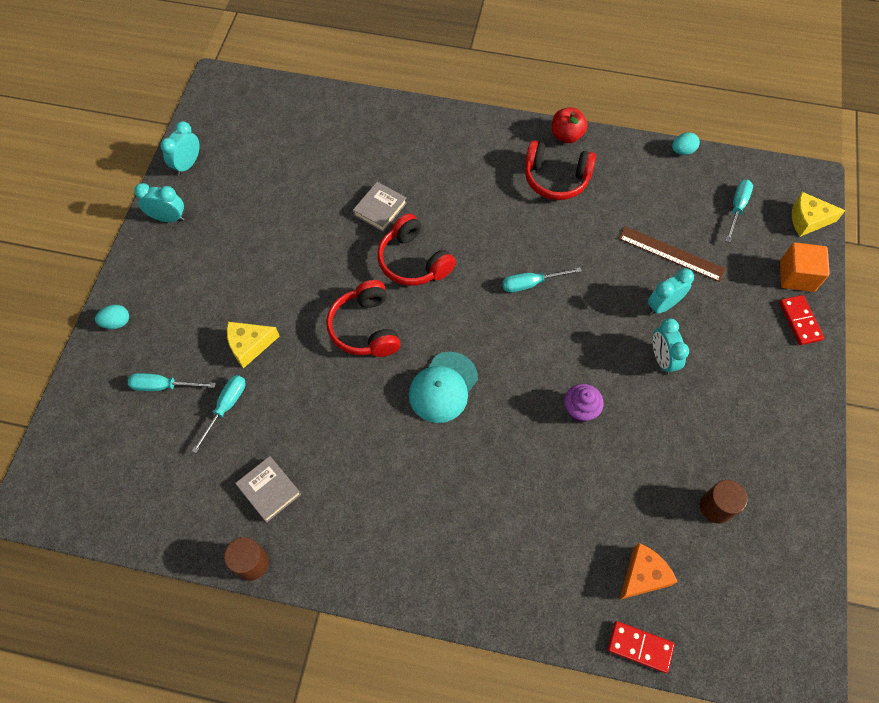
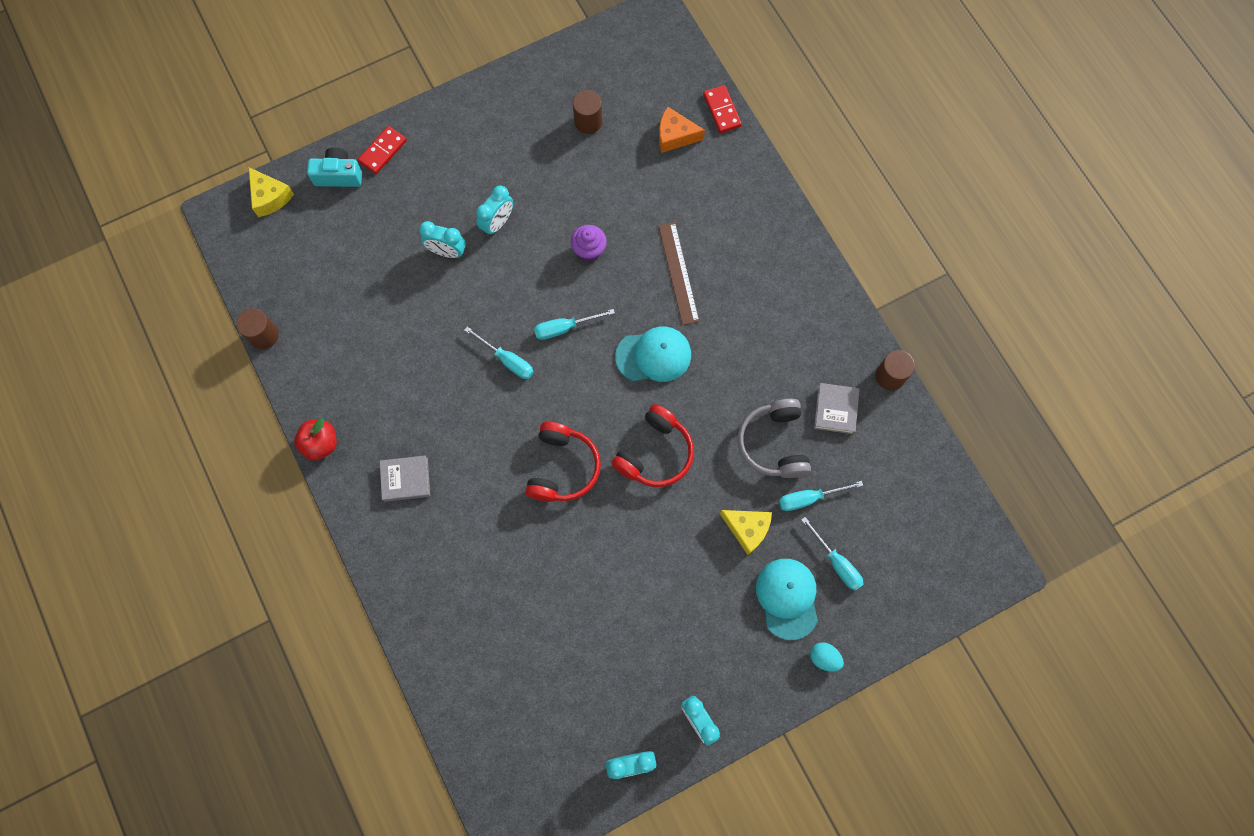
camera: 130 degrees left, 10 degrees up
grey book [353,182,407,232] -> grey book moved to [380,455,430,502]
red headphones [525,140,596,200] -> none
brown ruler [619,226,726,282] -> brown ruler moved to [658,222,699,325]
turquoise egg [672,132,700,155] -> brown cylinder [236,308,279,349]
turquoise screwdriver [726,180,753,242] -> turquoise screwdriver moved to [534,309,615,340]
orange cube [780,242,830,292] -> turquoise camera [307,148,362,187]
none -> grey headphones [738,399,811,478]
none -> turquoise cap [756,559,818,640]

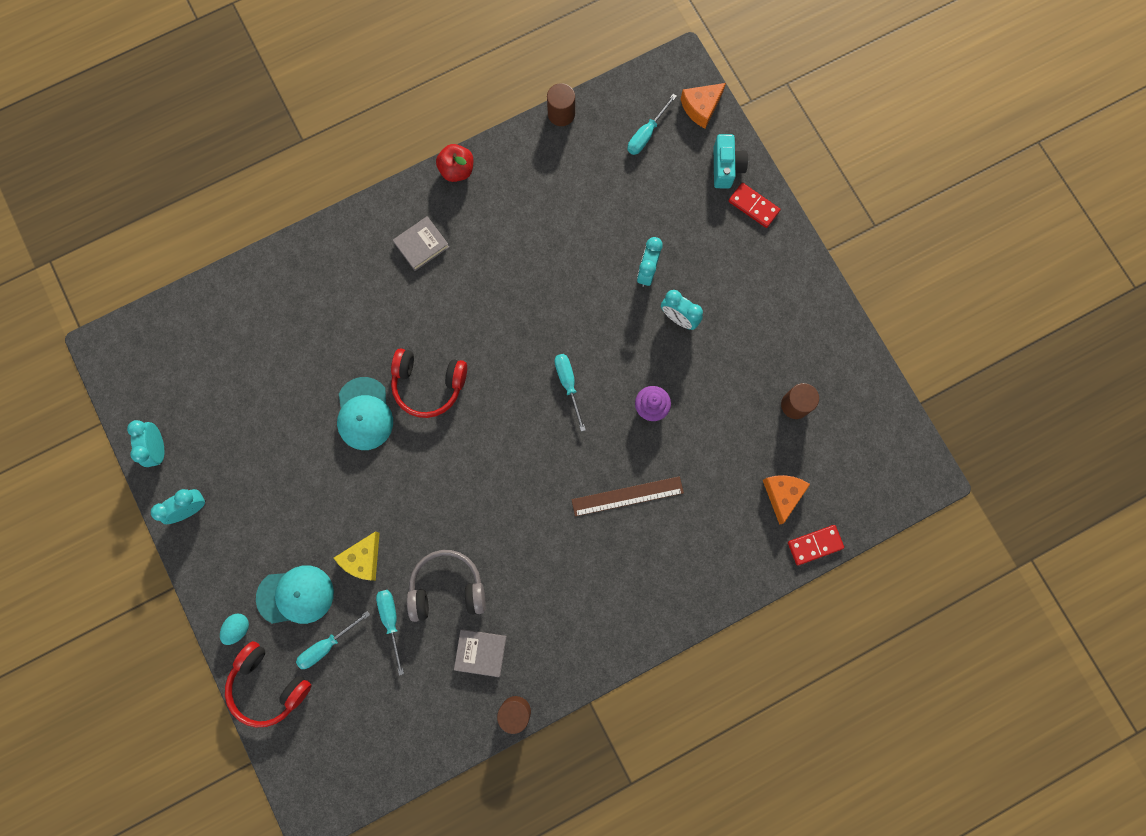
camera: 90 degrees right, 5 degrees up
yellow cheese [249,167,294,217] -> orange cheese [681,83,726,128]
grey book [380,455,430,502] -> grey book turned 60 degrees clockwise [393,216,449,271]
turquoise screwdriver [464,327,534,379] -> turquoise screwdriver moved to [627,94,677,155]
red headphones [611,404,694,487] -> red headphones moved to [225,641,311,727]
turquoise cap [615,327,691,382] -> turquoise cap moved to [337,377,393,450]

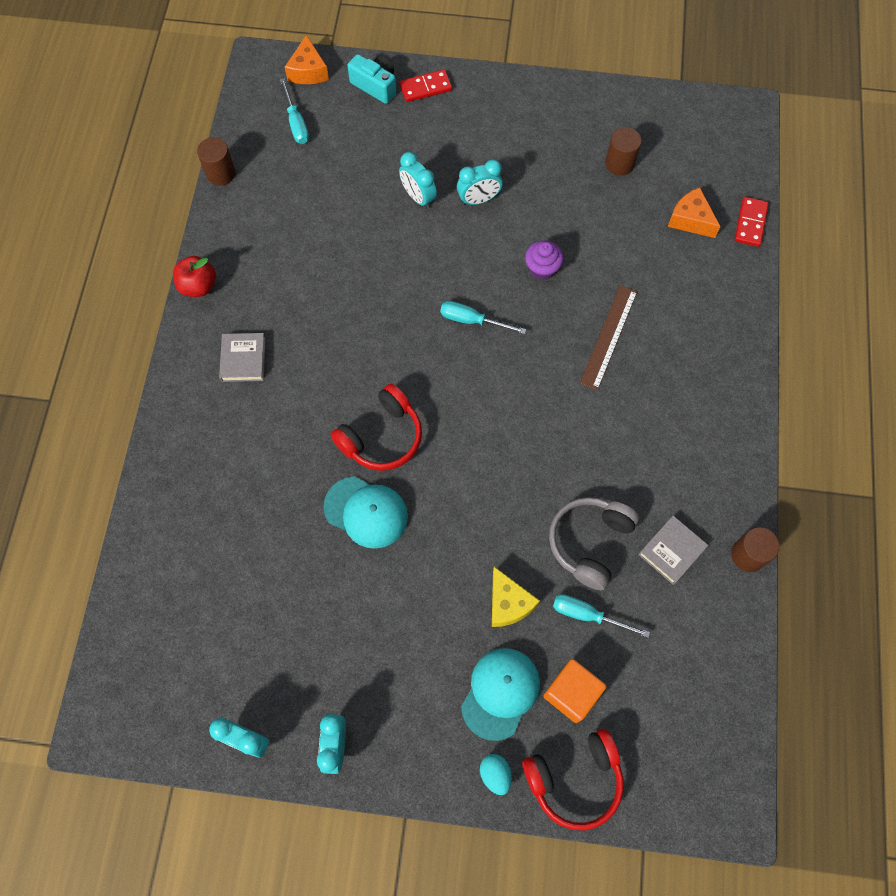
camera: 55 degrees left, 10 degrees down
turquoise screwdriver [296,611,370,669] -> orange cube [543,659,607,723]

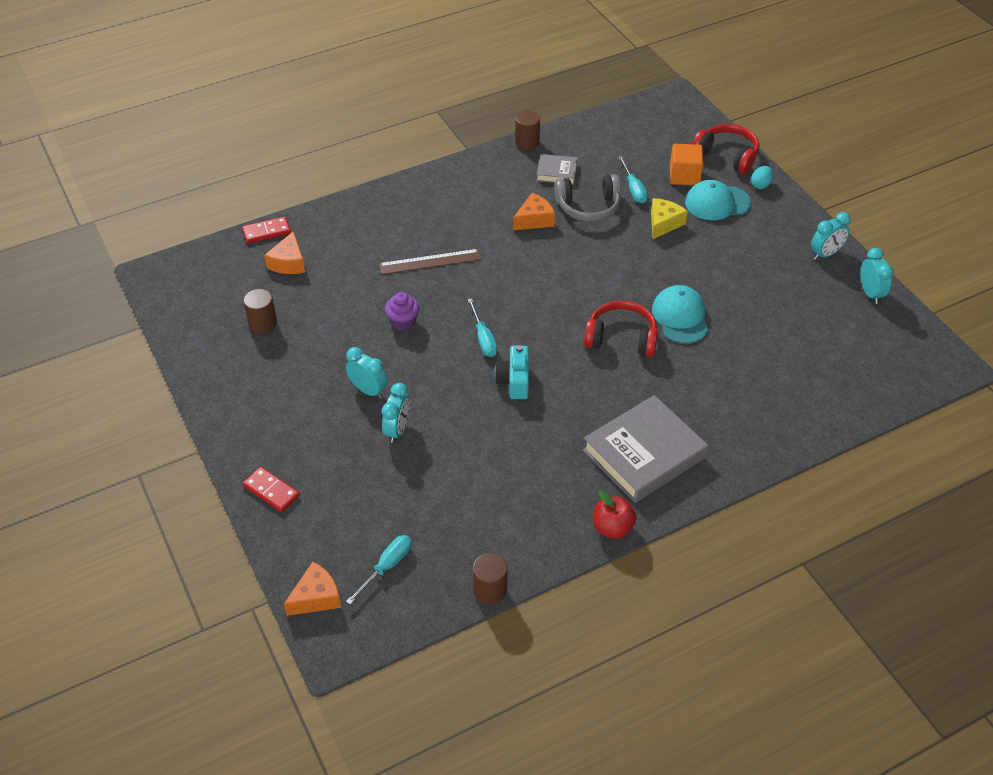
camera: 125 degrees left, 20 degrees down
grey book [219,333,266,382] -> grey book [583,395,708,503], size x2.01
turquoise camera [347,54,396,104] -> turquoise camera moved to [494,345,529,399]
none -> orange cheese [513,193,555,230]

